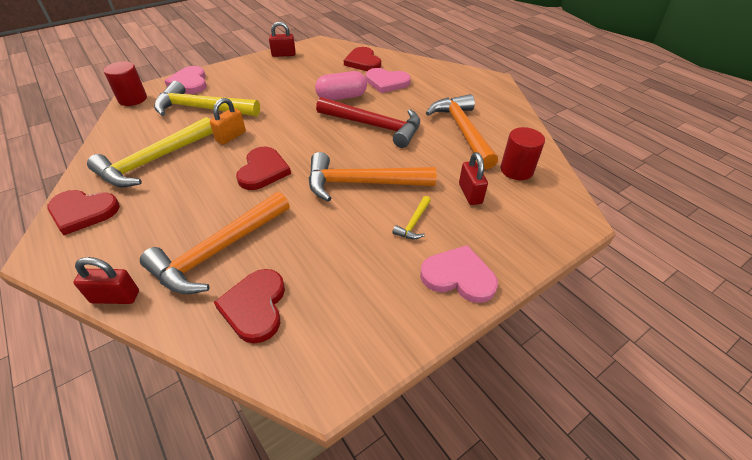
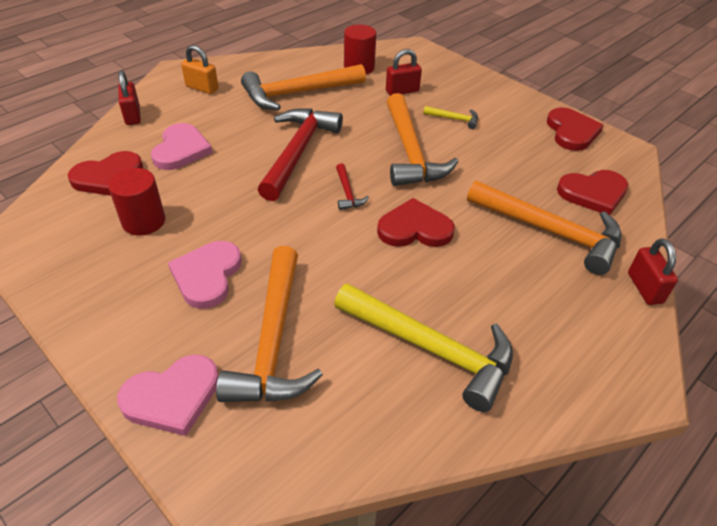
camera: 100 degrees left, 0 degrees up
red heart [47,190,120,235] -> red heart moved to [547,107,604,151]
red cylinder [104,61,147,106] -> red cylinder moved to [108,168,165,236]
yellow hammer [154,81,260,116] -> orange hammer [216,246,323,402]
orange padlock [210,98,246,145] -> orange padlock moved to [181,45,219,94]
red padlock [269,22,296,57] -> red padlock moved to [118,70,141,125]
pink capsule [315,71,367,100] -> none
pink heart [420,245,498,303] -> pink heart moved to [168,241,242,309]
none -> red hammer [336,163,369,210]

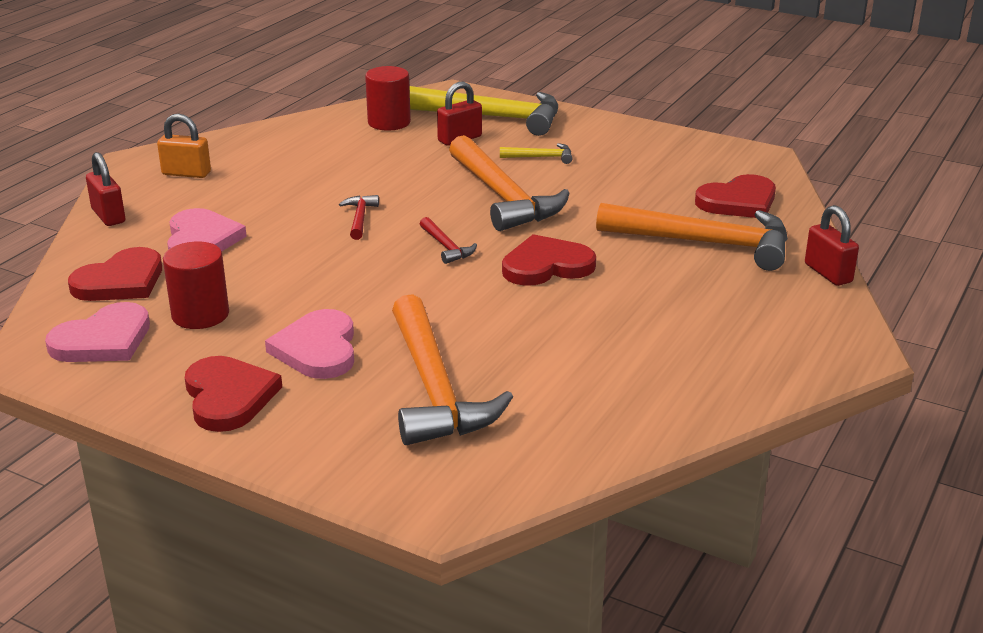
camera: 15 degrees left, 15 degrees down
pink heart [117,354,219,436] -> pink heart moved to [45,302,150,362]
orange hammer [241,64,366,110] -> none
red hammer [258,108,343,201] -> red hammer [339,195,379,240], size x0.43
yellow hammer [334,283,513,412] -> yellow hammer moved to [409,86,558,136]
red heart [547,107,604,151] -> red heart moved to [185,356,282,432]

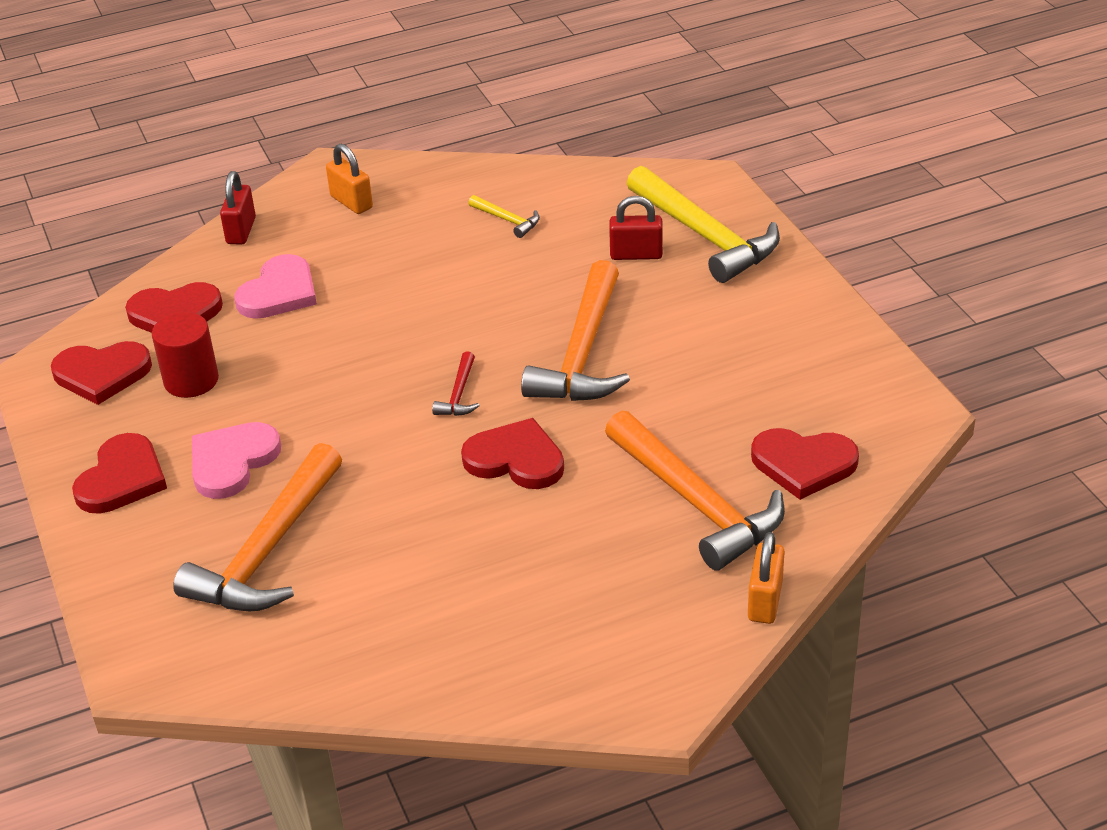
camera: 40 degrees right, 10 degrees up
pink heart [45,302,150,362] -> red heart [51,341,152,405]
red hammer [339,195,379,240] -> none
red cylinder [365,66,411,131] -> none
yellow hammer [500,143,572,164] -> yellow hammer moved to [468,195,540,238]
red padlock [805,205,859,286] -> orange padlock [748,532,785,624]

